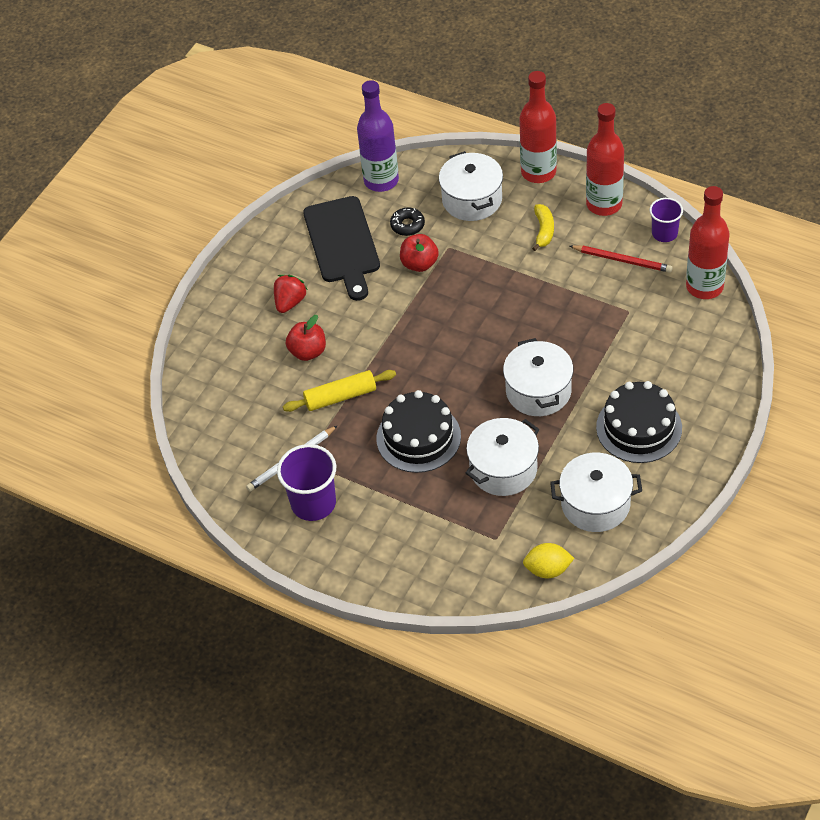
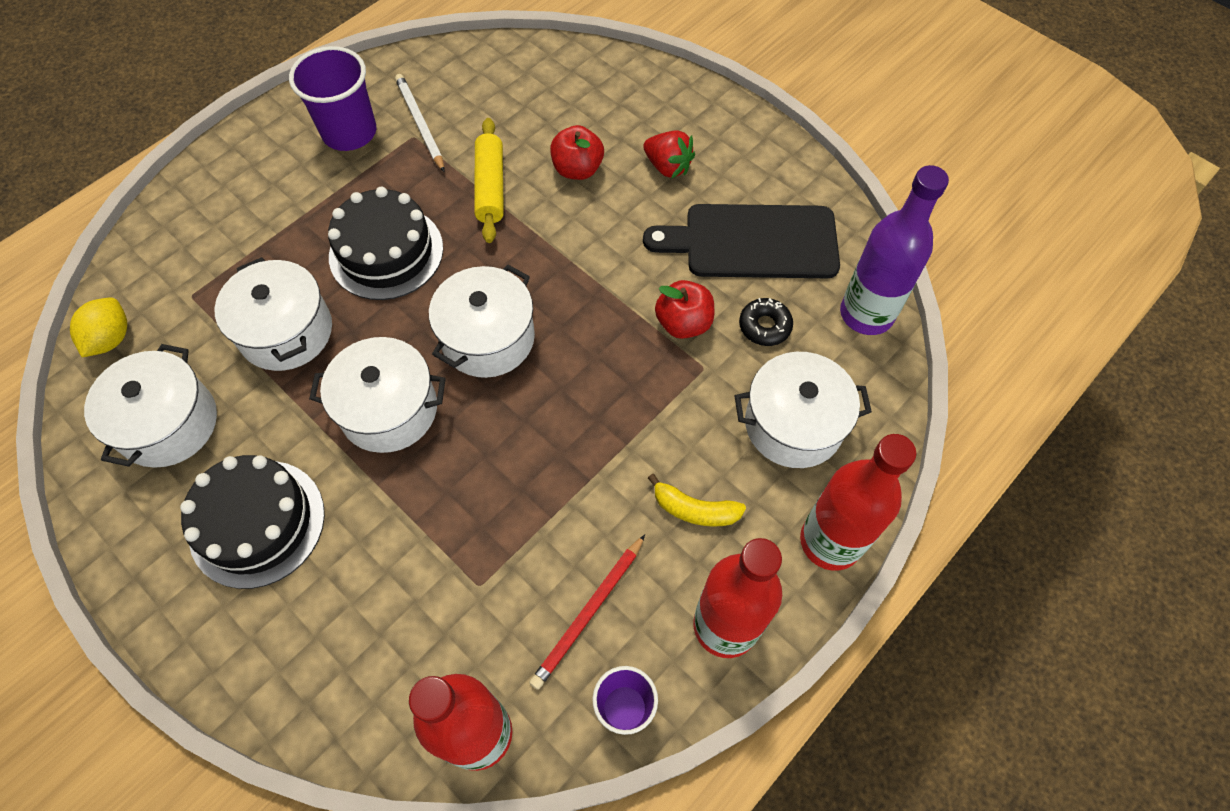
camera: 100 degrees right, 10 degrees up
none -> white pot [429,265,535,378]

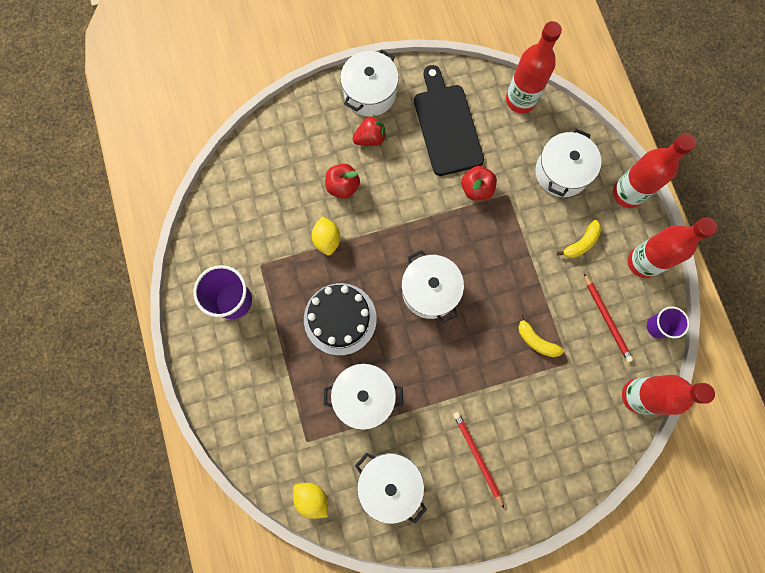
camera: 60 degrees left, 15 degrees up
black cake [180,455,325,589] -> red pencil [453,412,504,508]
white pot [309,337,446,453] -> white pot moved to [340,50,399,117]
white pencil [395,74,444,172] -> none
yellow rolling pin [474,118,504,243] -> yellow lemon [312,216,340,255]
black cutting board [643,204,840,278] -> black cutting board turned 135 degrees clockwise [414,65,484,176]
black donut [739,298,793,346] -> none
purple bottle [840,165,949,335] -> red bottle [506,21,562,113]
none -> yellow banana [518,314,564,357]

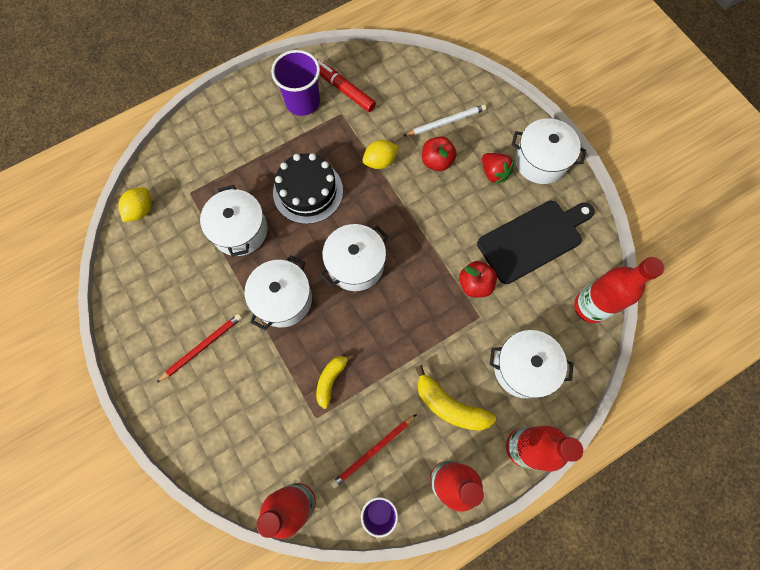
camera: 75 degrees right, 5 degrees down
white pot [355,452,427,524] -> white pot moved to [244,255,312,330]
yellow banana [557,220,602,258] -> yellow banana [415,365,496,431], size x1.53
none -> red marker [317,59,376,112]
none -> white pencil [403,104,486,136]

